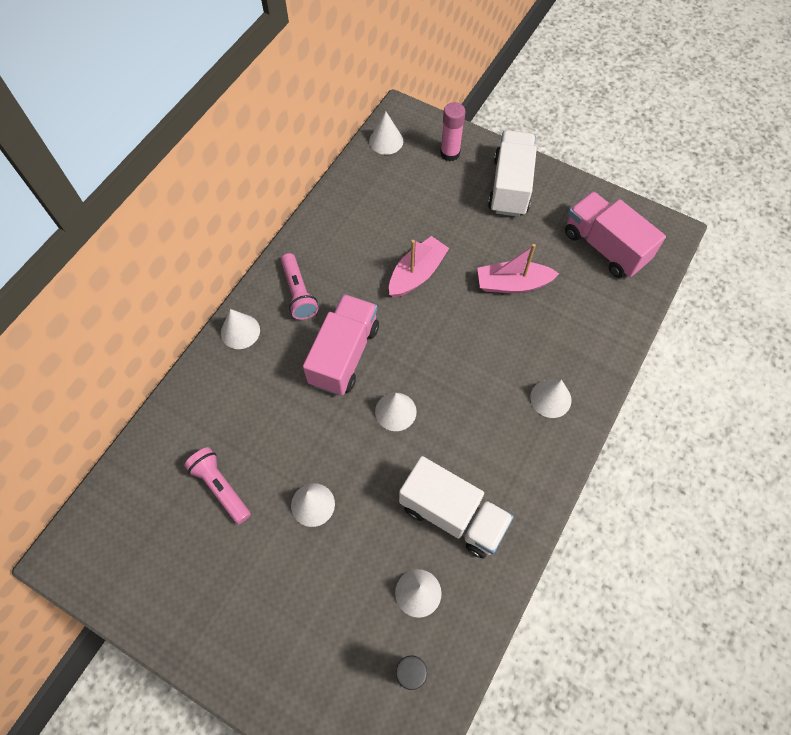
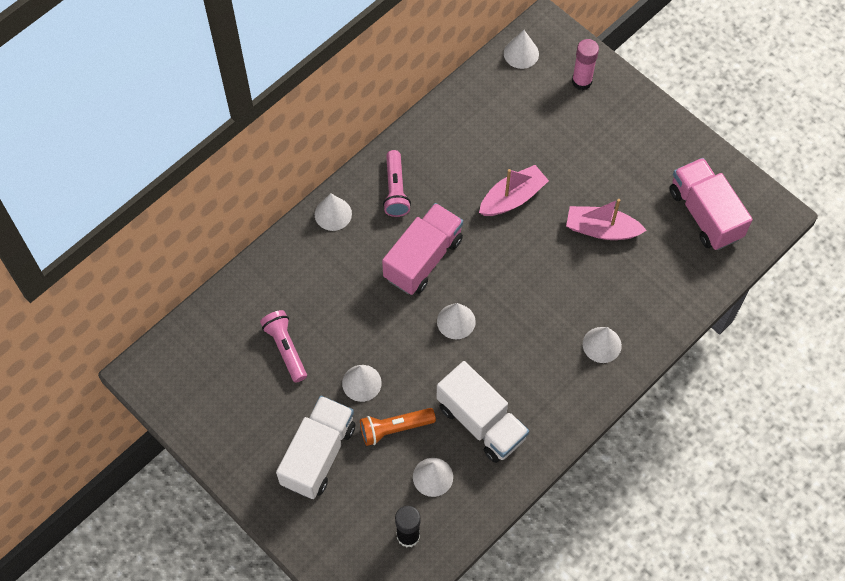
camera: 15 degrees right, 0 degrees up
white truck [488,130,537,217] -> white truck moved to [276,396,356,499]
none -> orange flashlight [360,408,436,446]

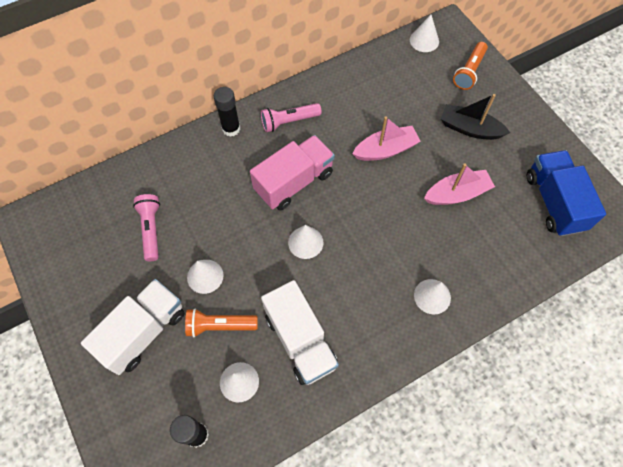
camera: 15 degrees right, 0 degrees up
white cone [315,193,352,231] -> black glue stick [214,87,240,137]
pink flashlight [383,150,411,217] -> pink flashlight turned 60 degrees clockwise [261,103,322,132]
pink boat [566,199,647,240] -> pink boat turned 135 degrees clockwise [424,163,495,205]
pink glue stick [572,39,599,90] -> orange flashlight [453,42,488,90]
pink truck [670,158,752,250] -> blue truck [527,150,606,236]
none -> black boat [441,94,510,140]

